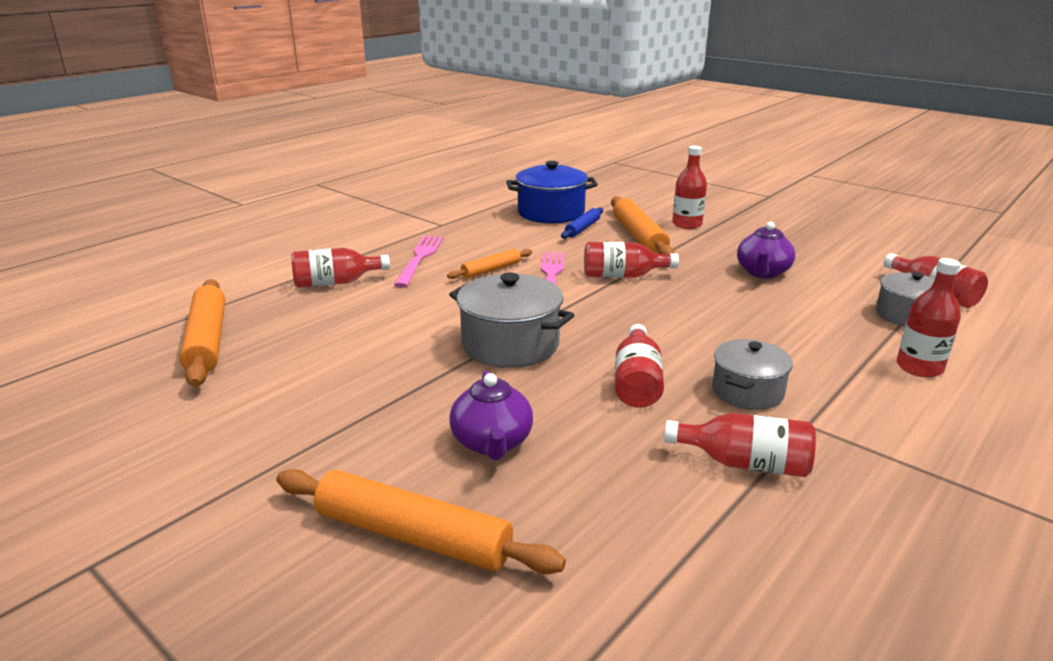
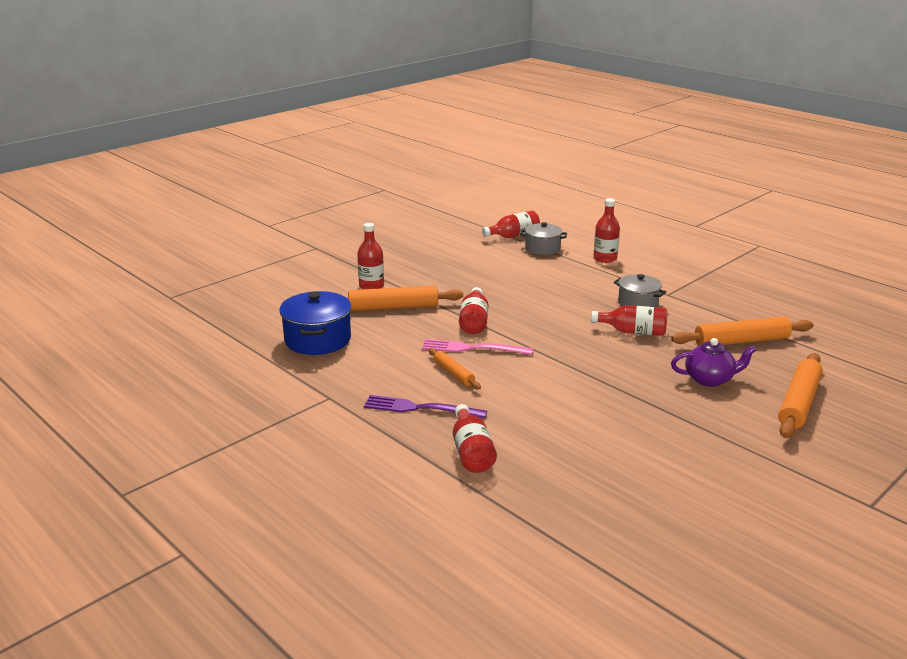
camera: 85 degrees left, 0 degrees up
orange rolling pin [180,279,225,387] -> orange rolling pin moved to [671,316,814,346]
pink fork [394,236,444,288] -> purple fork [364,395,487,419]
grey pot [449,273,574,368] -> none
blue rolling pin [561,207,603,239] -> none
red bottle [664,413,816,477] -> none
purple teapot [737,222,795,278] -> none

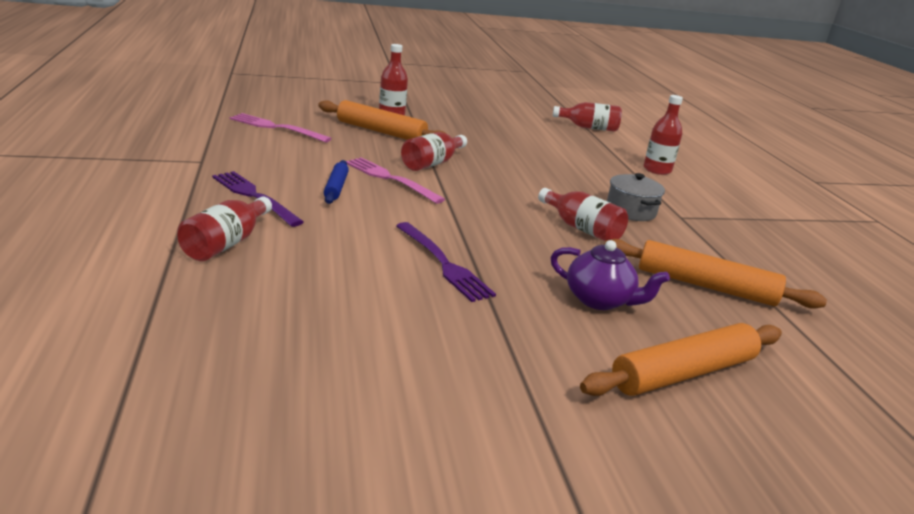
camera: 30 degrees right, 0 degrees up
blue pot [279,291,351,355] -> pink fork [230,113,332,142]
orange rolling pin [429,348,481,389] -> blue rolling pin [324,160,349,204]
grey pot [520,222,567,255] -> none
none -> purple fork [396,222,496,302]

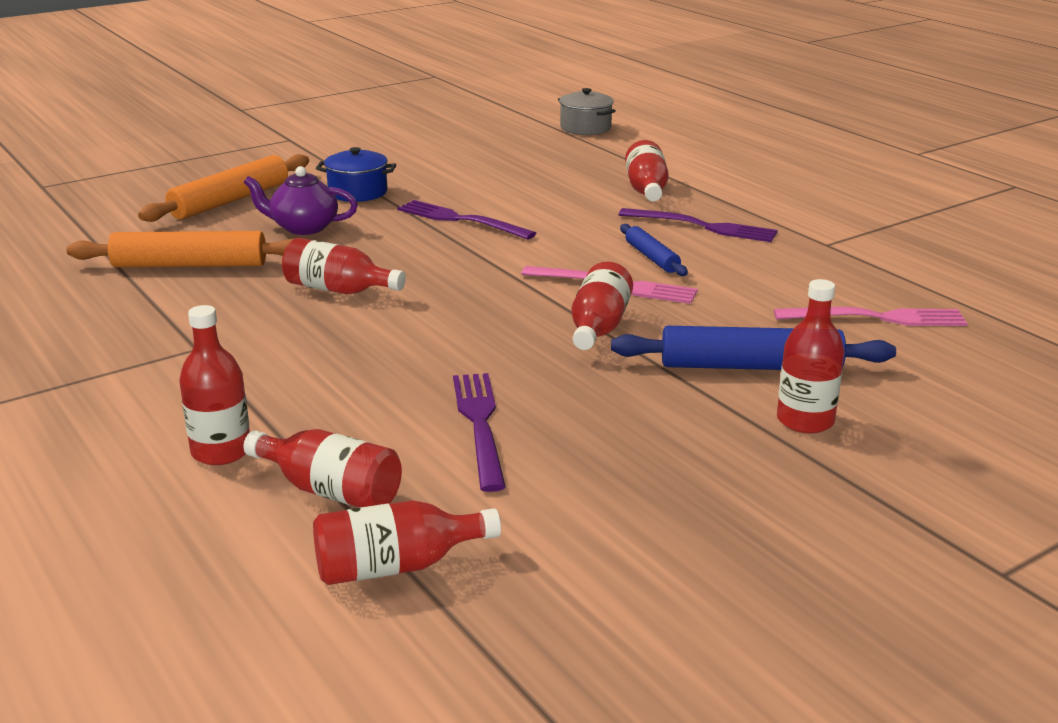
camera: 160 degrees right, 0 degrees up
orange rolling pin [318,100,445,140] -> blue rolling pin [611,326,896,370]
grey pot [607,173,665,221] -> grey pot moved to [558,88,616,135]
none -> red bottle [243,429,402,508]
none -> blue pot [316,147,396,202]
none -> purple fork [453,373,506,492]

